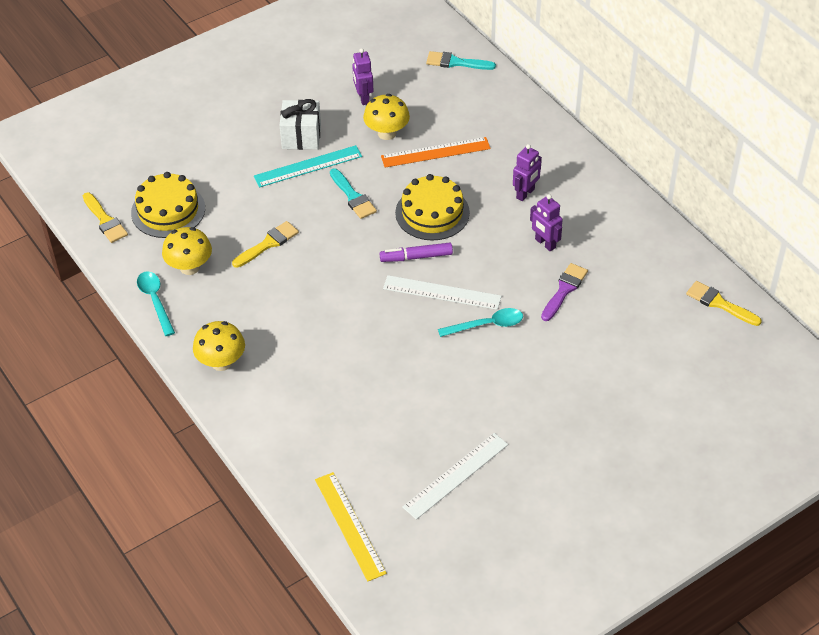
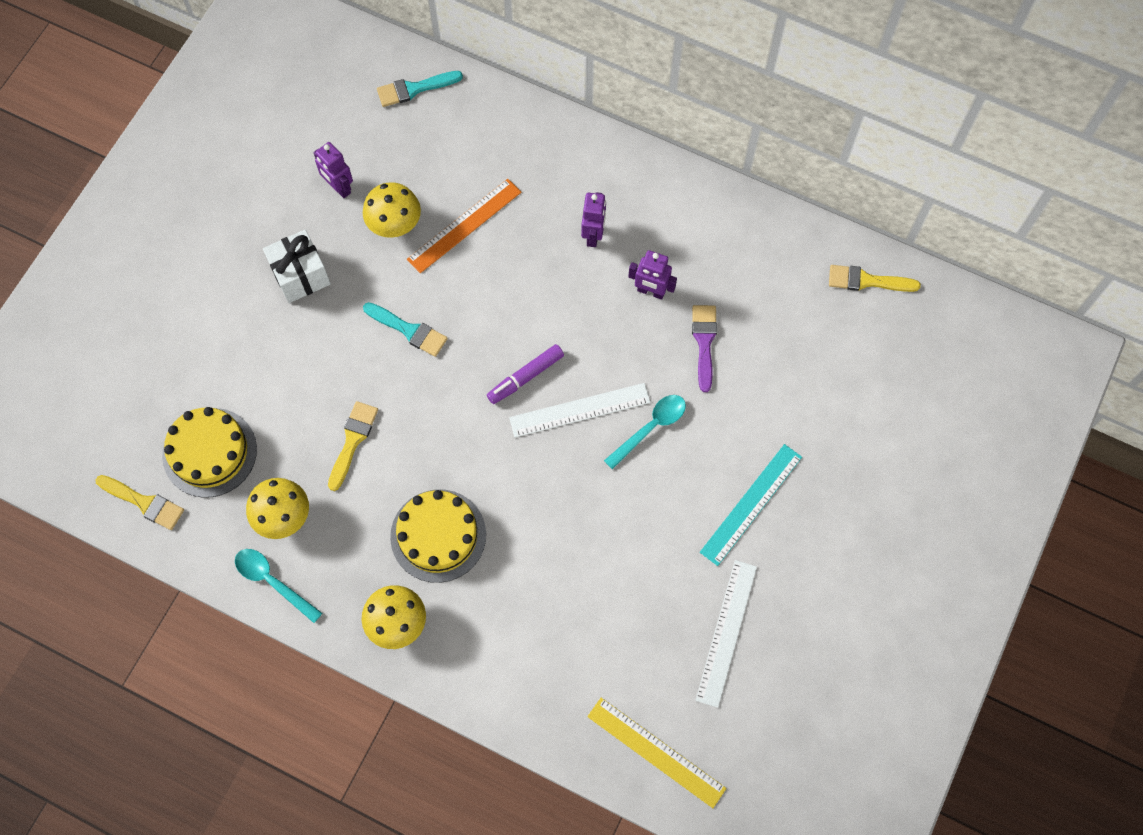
camera: 30 degrees left, 20 degrees up
turquoise ruler [254,145,362,187] -> turquoise ruler moved to [700,444,802,566]
yellow cake [395,174,470,240] -> yellow cake moved to [390,489,486,583]

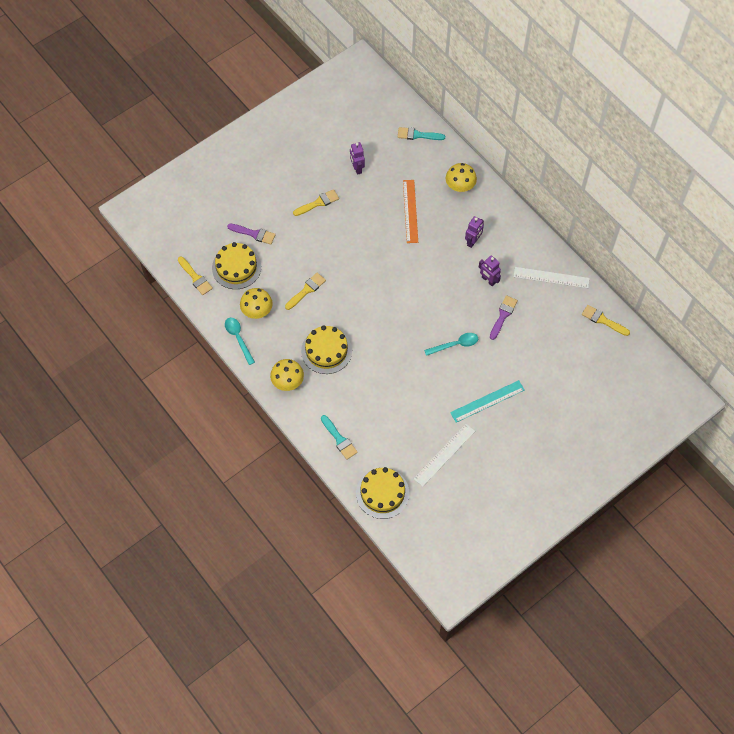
camera: 25 degrees right, 5 degrees down
white gift [263,230,331,303] -> yellow brush [293,189,339,216]
yellow mushroom [363,182,421,238] -> yellow mushroom moved to [446,163,477,192]
turquoise brush [363,302,448,357] -> turquoise brush moved to [321,415,358,460]
orange ruler [407,179,521,273] -> orange ruler turned 75 degrees counterclockwise [403,180,418,243]
purple marker [487,344,564,404] -> none
white ruler [509,383,651,437] -> white ruler moved to [514,267,590,288]
yellow ruler [587,698,727,808] -> yellow cake [356,467,409,519]
none -> purple brush [227,224,276,245]

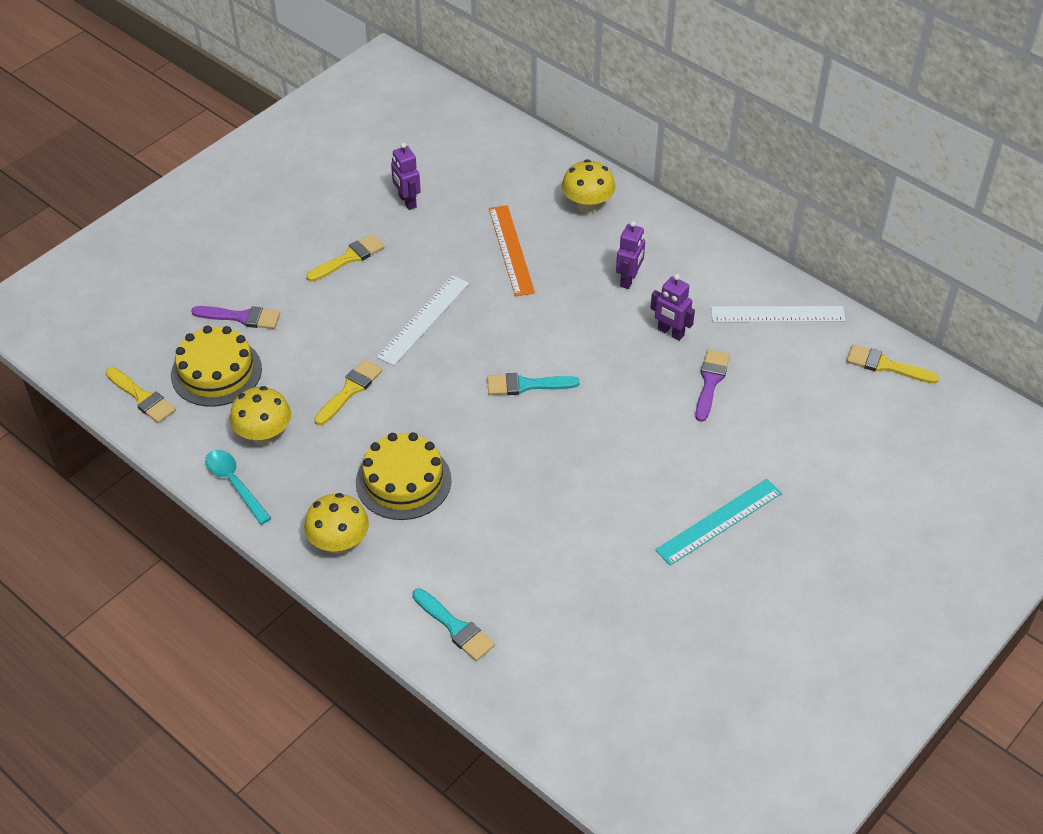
camera: 10 degrees left, 15 degrees down
yellow cake [356,467,409,519] -> none
turquoise brush [398,127,445,140] -> turquoise brush moved to [487,373,580,395]
white ruler [414,424,475,487] -> white ruler moved to [377,275,469,366]
turquoise spoon [424,333,478,356] -> none

